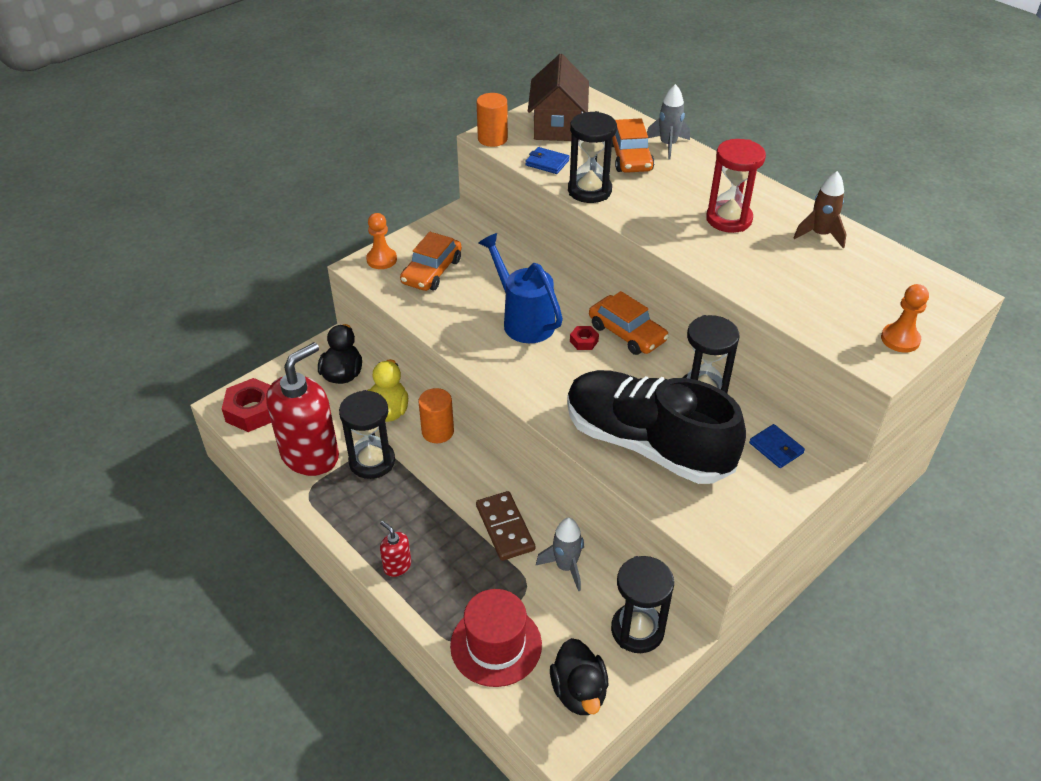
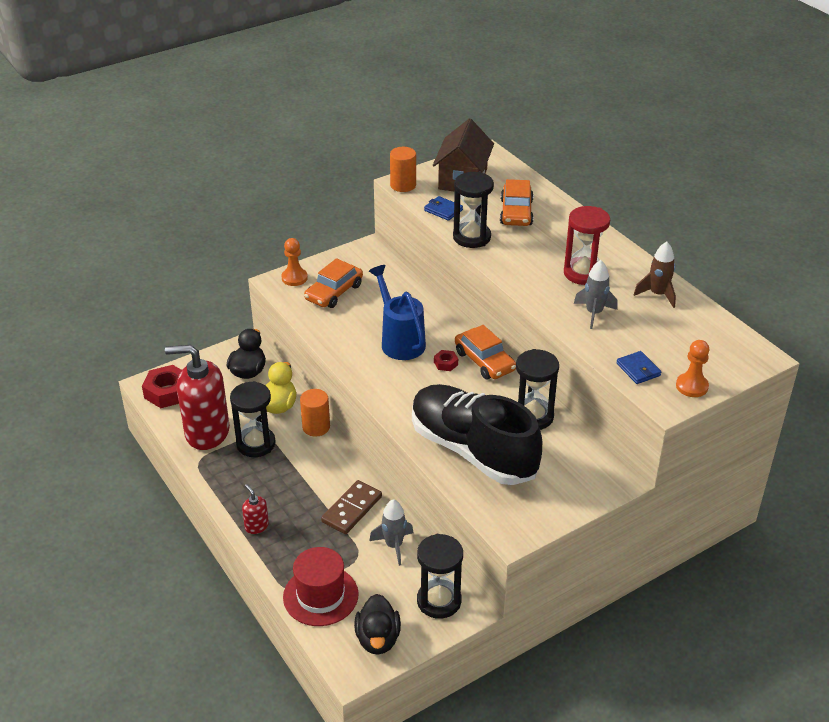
camera: 10 degrees right, 5 degrees down
red soap dispenser [266,342,339,476] -> red soap dispenser turned 135 degrees counterclockwise [165,345,230,450]
brown domino [476,491,535,561] -> brown domino turned 45 degrees clockwise [321,480,382,534]
grey rocket [647,84,690,159] -> grey rocket moved to [574,260,618,329]
blue wallet [749,424,805,468] -> blue wallet moved to [616,351,662,384]

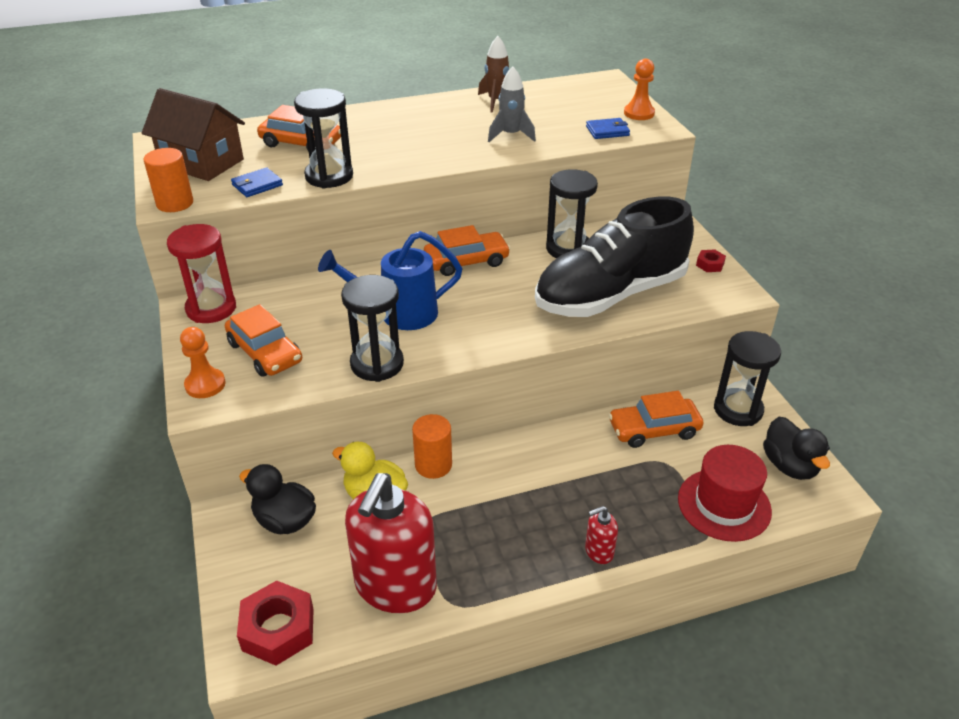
camera: 75 degrees left, 0 degrees up
black hourglass [230,381,276,457] -> black hourglass moved to [341,275,404,382]
brown domino [321,480,382,534] -> none
black duck [354,594,401,654] -> black duck turned 60 degrees clockwise [763,417,830,480]
grey rocket [369,499,413,566] -> orange car [609,391,704,448]
red nut [434,350,458,371] -> red nut moved to [696,249,726,272]
red hourglass [564,206,610,285] -> red hourglass moved to [167,224,236,323]

